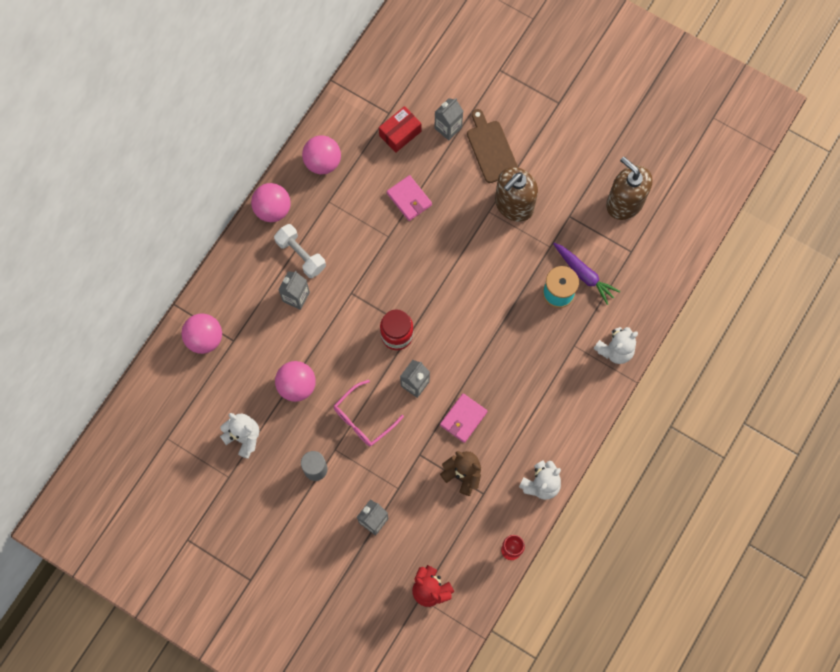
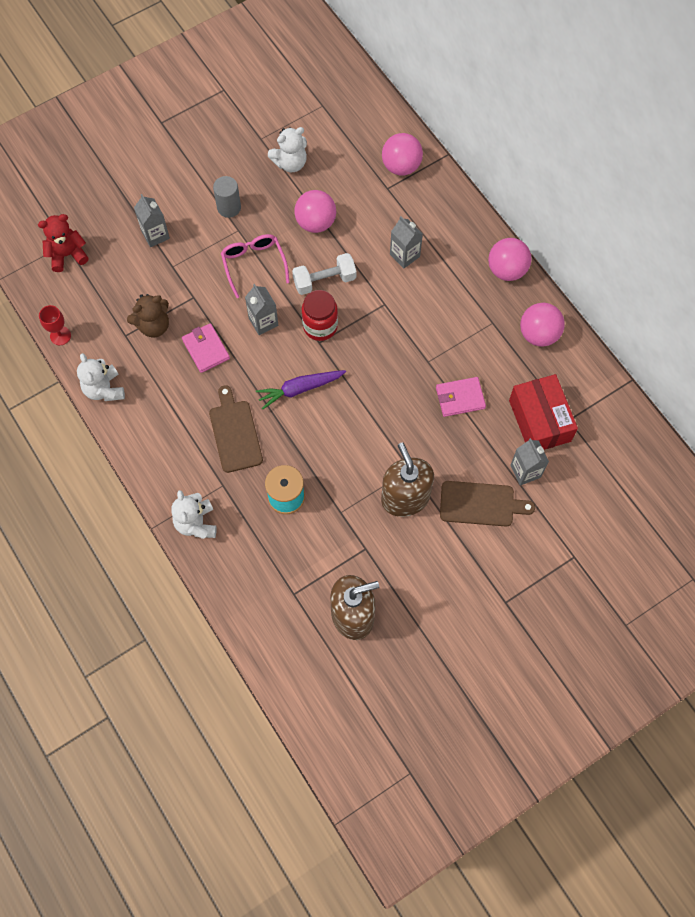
camera: 115 degrees right, 5 degrees down
white dumbbell [274,224,326,278] -> white dumbbell moved to [292,253,356,295]
red box [379,106,421,153] -> red box [509,374,578,450], size x1.51
purple carrot [553,243,620,305] -> purple carrot moved to [256,370,346,409]
none -> brown cutting board [209,385,263,473]

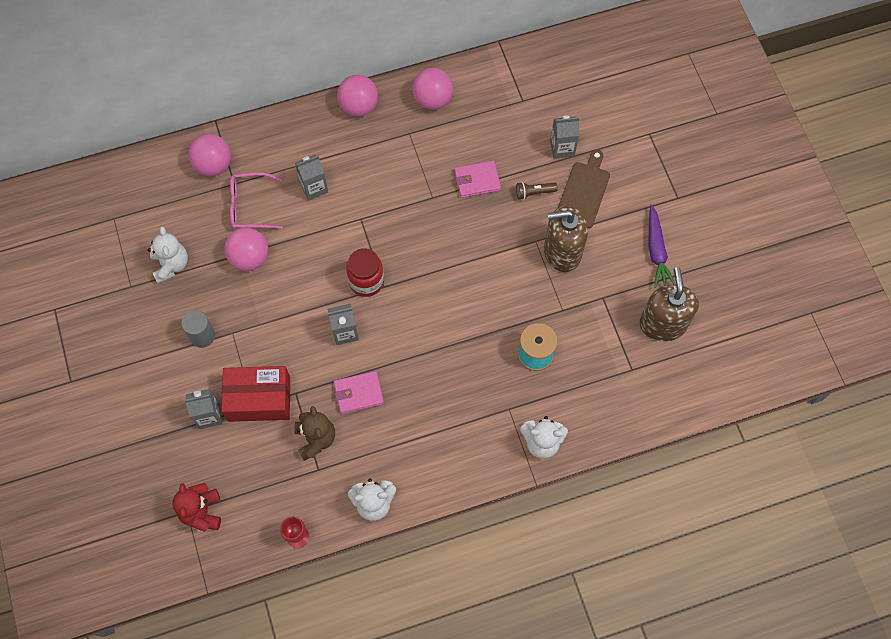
camera: 75 degrees left, 0 degrees up
brown cutting board [209,385,263,473] -> none
pink glasses [221,234,290,298] -> pink glasses moved to [230,172,283,229]
purple carrot [256,370,346,409] -> purple carrot moved to [648,204,676,288]
white dumbbell [292,253,356,295] -> none
pink wallet [436,377,486,417] -> pink wallet turned 75 degrees clockwise [454,161,501,198]
red box [509,374,578,450] -> red box moved to [221,366,290,422]
none -> brown flashlight [516,182,558,200]

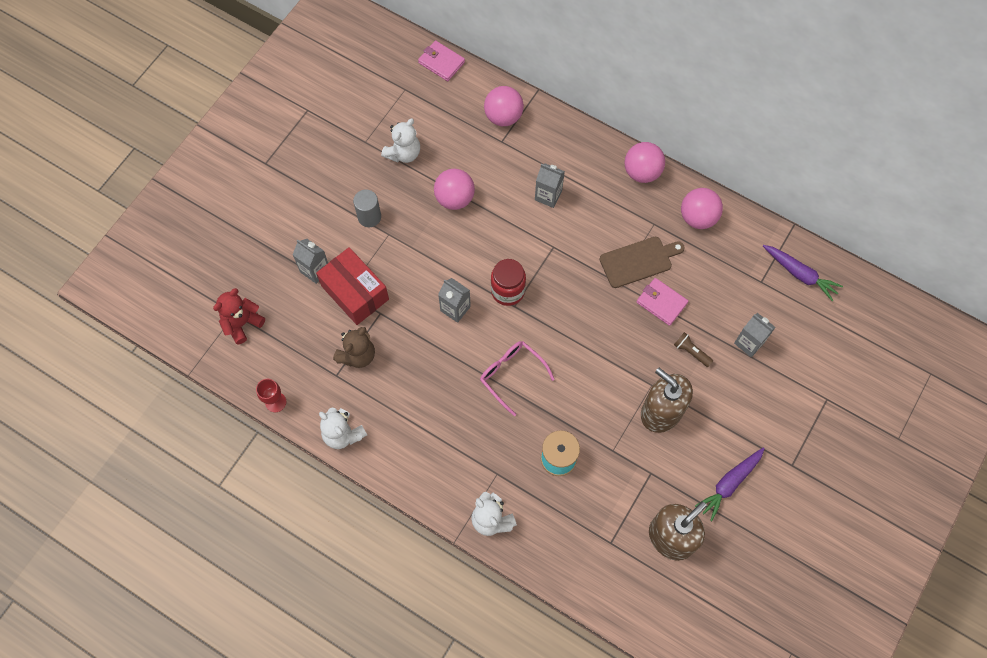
camera: 50 degrees right, 0 degrees up
pink glasses [230,172,283,229] -> pink glasses moved to [480,341,555,416]
pink wallet [334,371,384,414] -> pink wallet moved to [418,40,465,81]
brown cutting board [558,149,610,229] -> brown cutting board moved to [600,237,685,288]
none -> purple carrot [763,245,843,301]

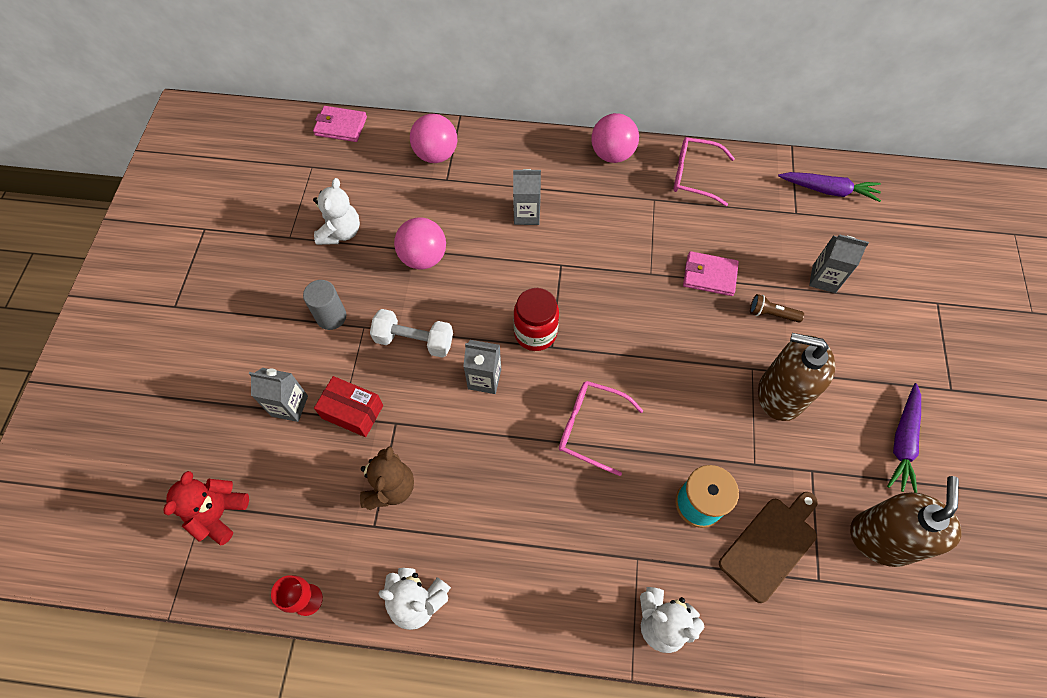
camera: 25 degrees left, 5 degrees down
red box [316,247,389,325] -> red box [314,376,383,437], size x0.66
brown cutting board [600,237,685,288] -> brown cutting board moved to [719,492,818,603]
pink ball [681,188,723,229] -> pink glasses [674,137,735,206]
none -> white dumbbell [370,309,453,358]

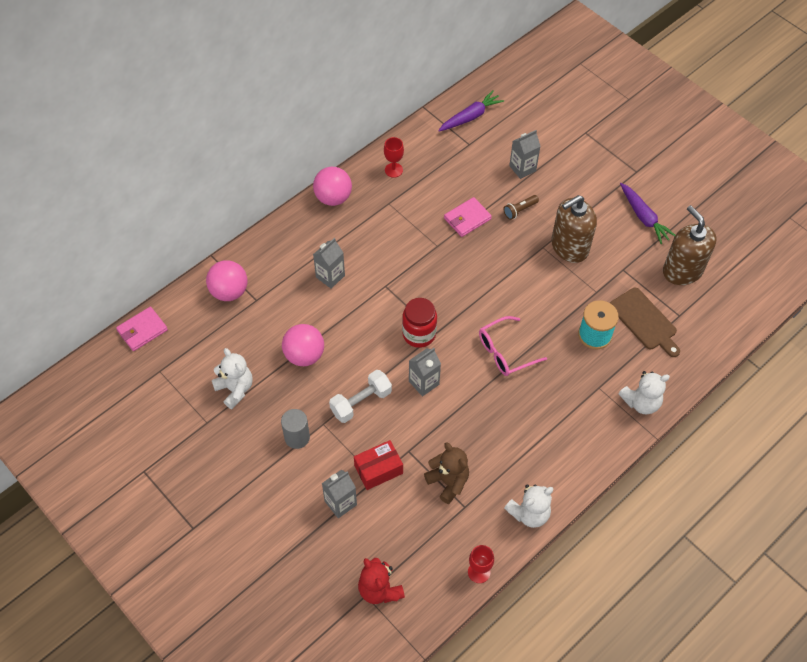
camera: 50 degrees left, 5 degrees down
pink glasses [674,137,735,206] -> red goblet [384,137,404,178]
brown cutting board [719,492,818,603] -> brown cutting board turned 150 degrees clockwise [610,288,680,357]

